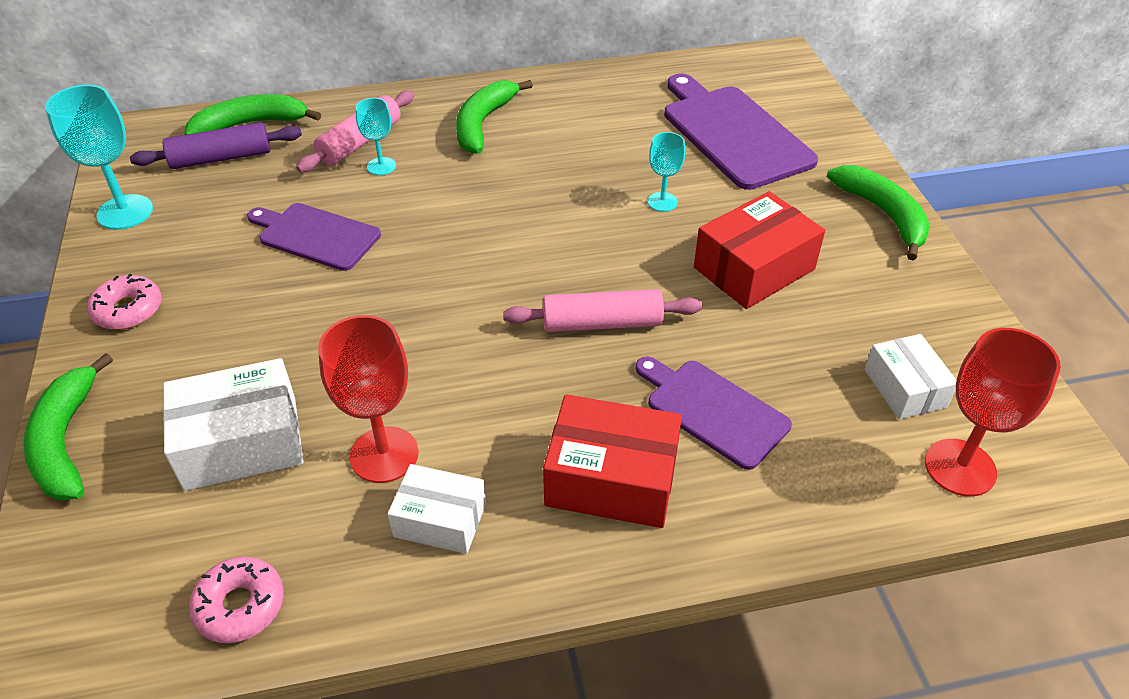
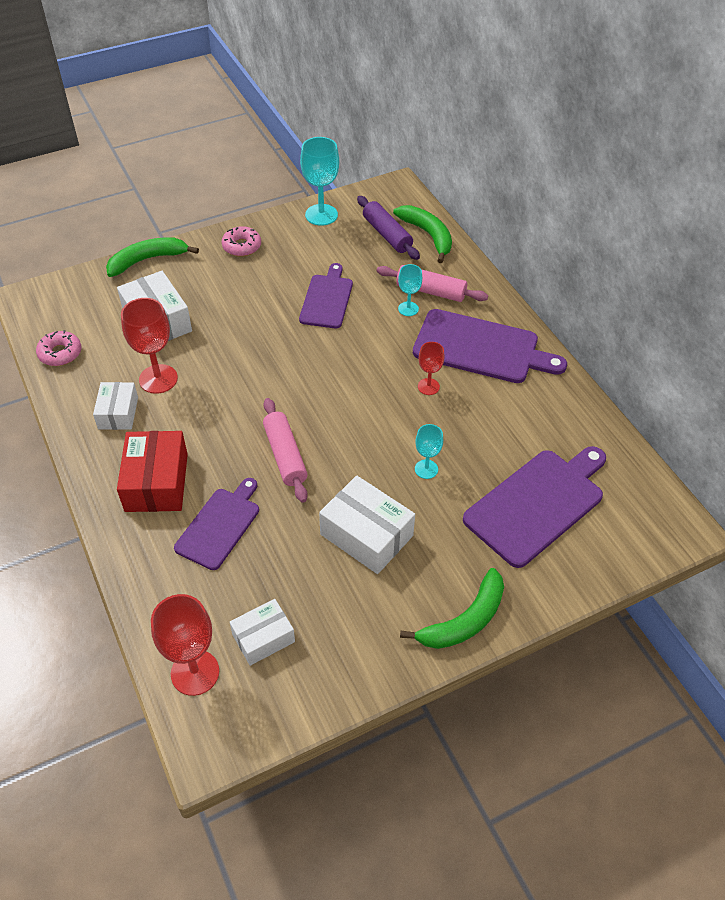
camera: 75 degrees right, 5 degrees up
green banana [456,80,533,154] -> purple cutting board [413,309,567,383]
red box [694,191,825,309] -> white box [319,476,415,574]
none -> red goblet [418,342,445,395]

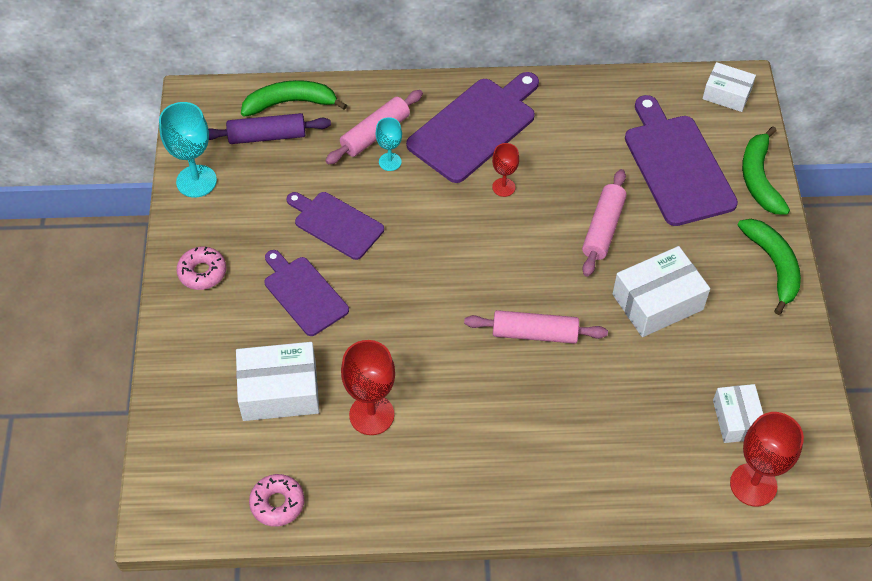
camera: 65 degrees left, 5 degrees up
white box [93,382,138,430] -> white box moved to [702,62,756,112]
green banana [106,237,199,277] -> green banana moved to [742,126,790,215]
red box [117,431,188,512] -> none
purple cutting board [174,478,259,570] -> purple cutting board moved to [265,250,349,336]
turquoise goblet [415,424,443,479] -> pink rolling pin [582,169,627,277]

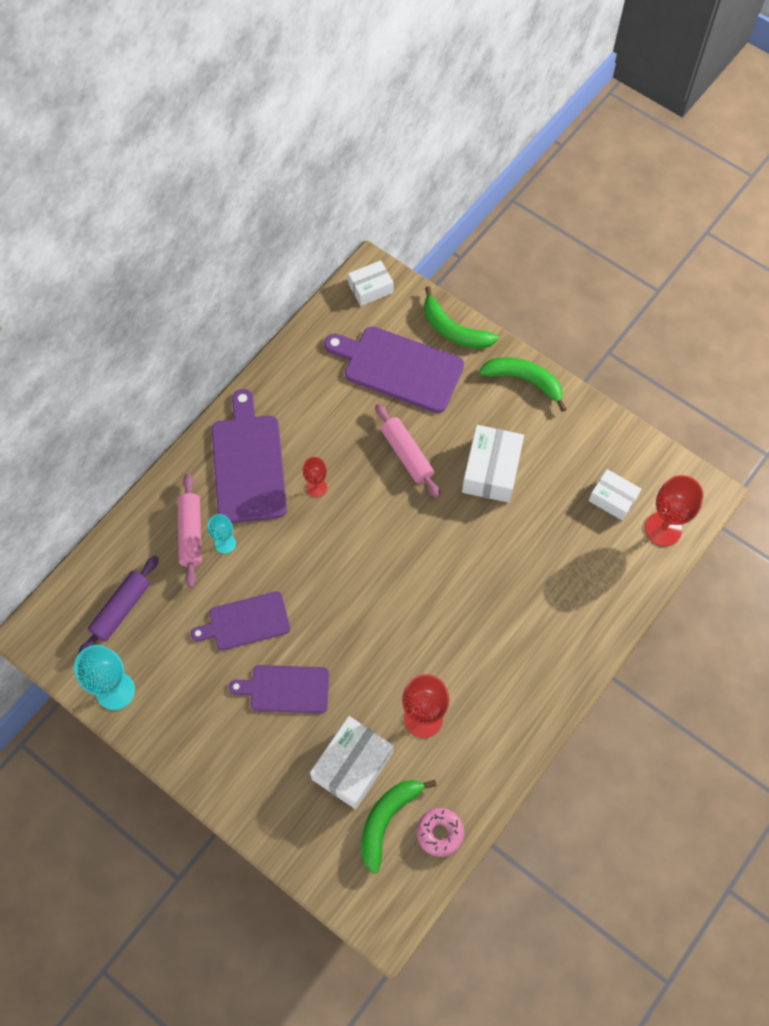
camera: 50 degrees left, 10 degrees up
pink donut [176,246,226,290] -> none
green banana [241,80,347,117] -> green banana moved to [361,780,436,874]
pink rolling pin [464,310,608,344] -> none

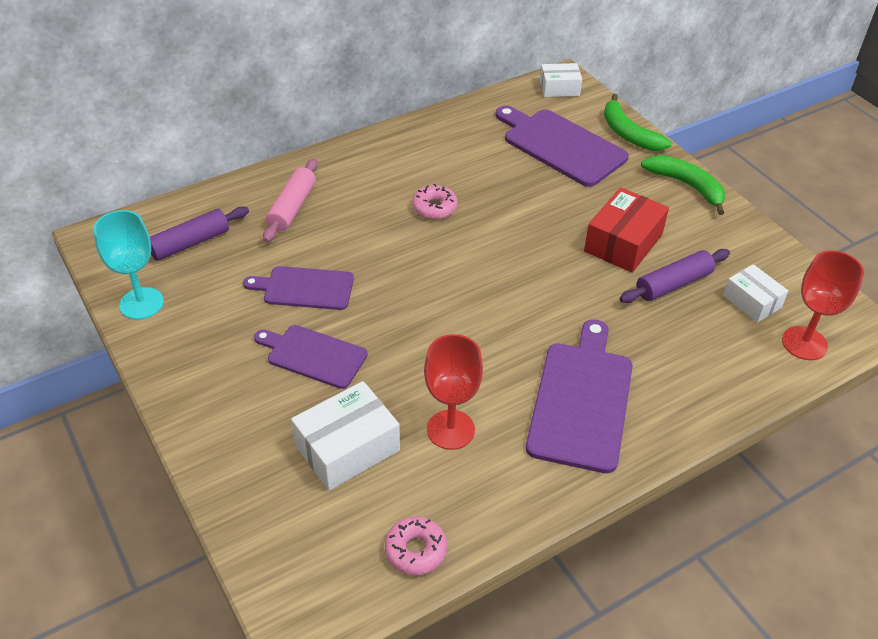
camera: 20 degrees right, 20 degrees down
turquoise goblet [208,514,236,554] -> none
purple cutting board [212,389,287,523] -> purple cutting board moved to [526,319,633,473]
red goblet [303,457,327,497] -> pink donut [412,184,458,219]
green banana [361,780,436,874] -> none
pink rolling pin [375,404,440,498] -> none
white box [462,425,524,503] -> red box [584,187,669,273]
none -> purple rolling pin [619,249,730,303]

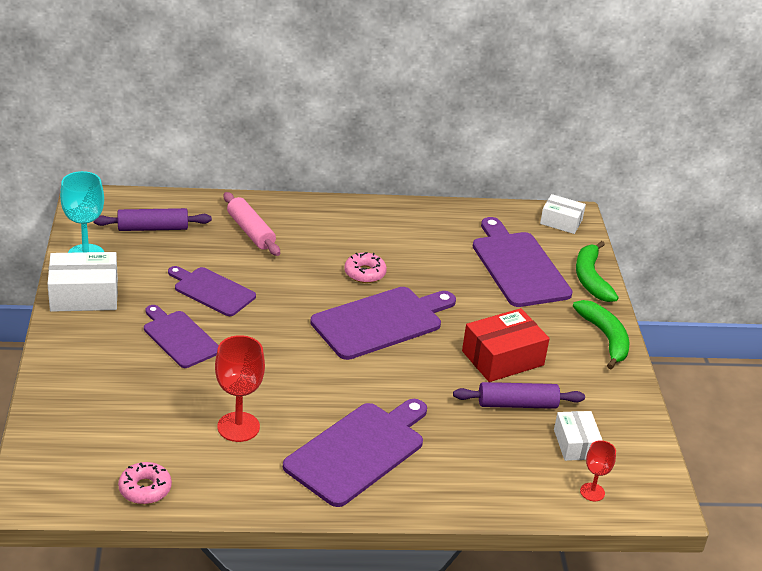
camera: 25 degrees right, 10 degrees down
pink rolling pin [263,159,318,242] -> pink rolling pin turned 75 degrees counterclockwise [224,192,280,256]
white box [291,381,400,490] -> white box moved to [47,252,118,312]
red goblet [782,250,864,360] -> red goblet [580,440,616,501], size x0.57
none -> purple cutting board [310,287,456,360]

